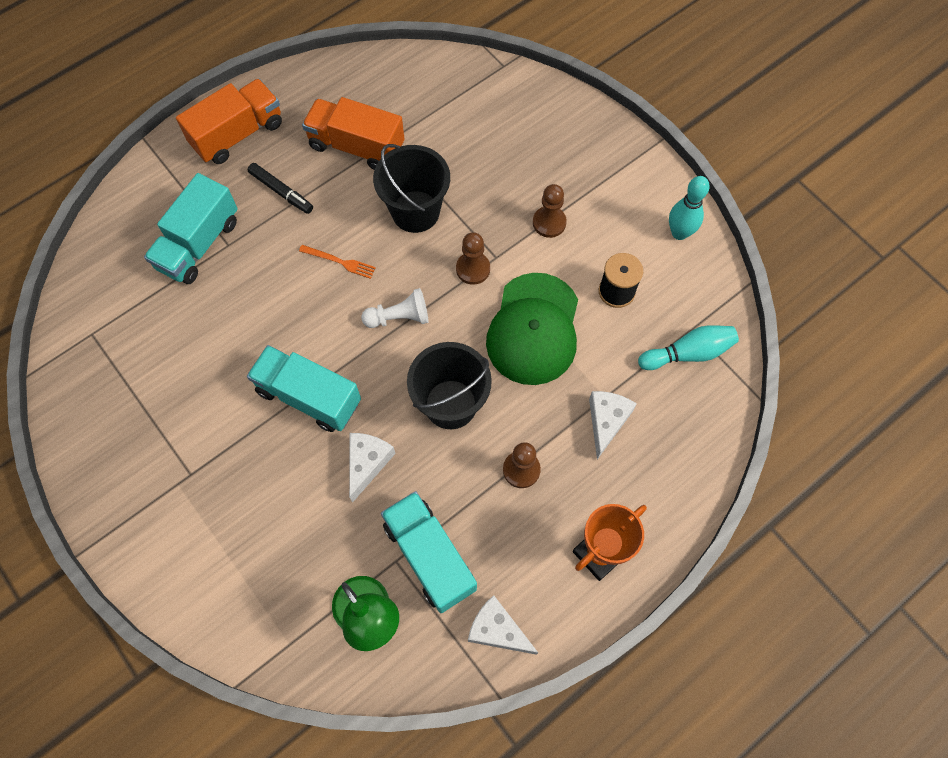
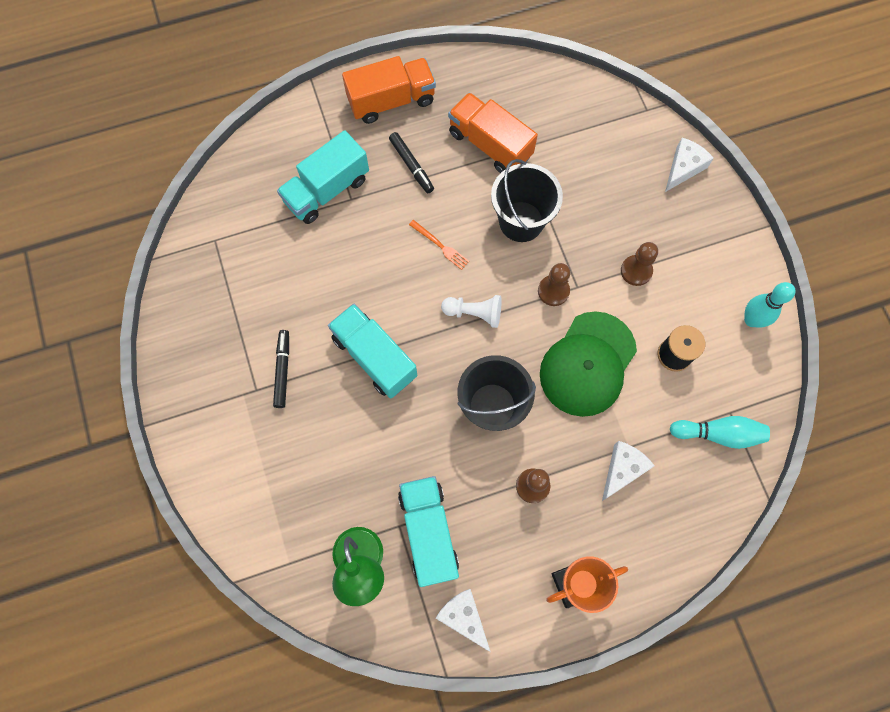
camera: 20 degrees right, 5 degrees up
white cheese [349,433,396,503] -> white cheese moved to [665,138,714,192]
none -> black marker [273,330,289,408]

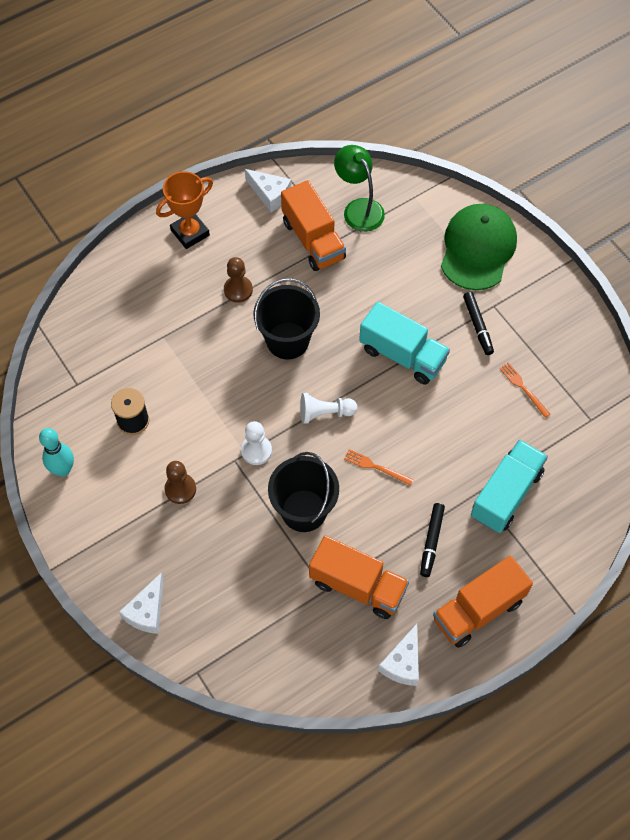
camera: 165 degrees right, 10 degrees down
black marker [389,132,434,193] -> black marker turned 120 degrees counterclockwise [420,503,445,577]
turquoise truck [398,476,459,587] -> orange truck [281,180,346,271]
brown pawn [538,263,570,306] -> white pawn [241,421,272,465]
green cap [540,311,637,417] -> green cap moved to [441,204,517,290]
white cheese [602,441,655,501] -> white cheese moved to [378,624,419,686]
turquoise bowling pin [670,416,770,449] -> none
none -> orange fork [499,362,550,418]

